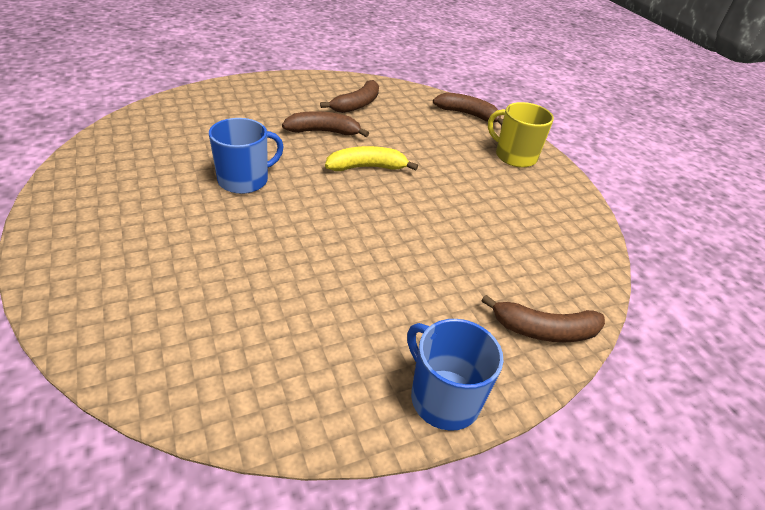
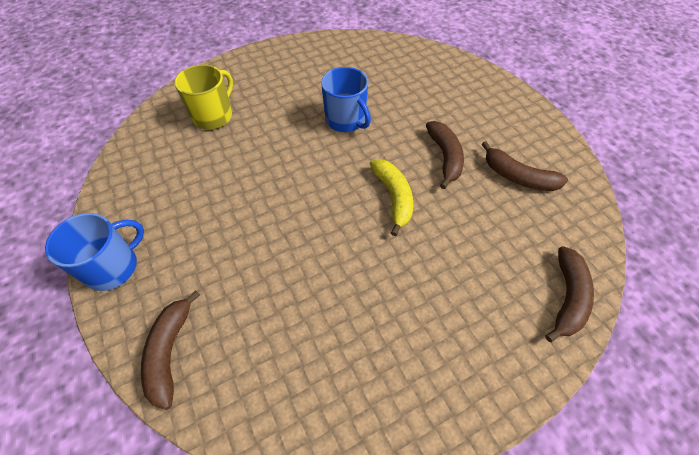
camera: 90 degrees right, 15 degrees up
yellow mug [488,102,554,167] -> yellow mug moved to [175,64,233,130]

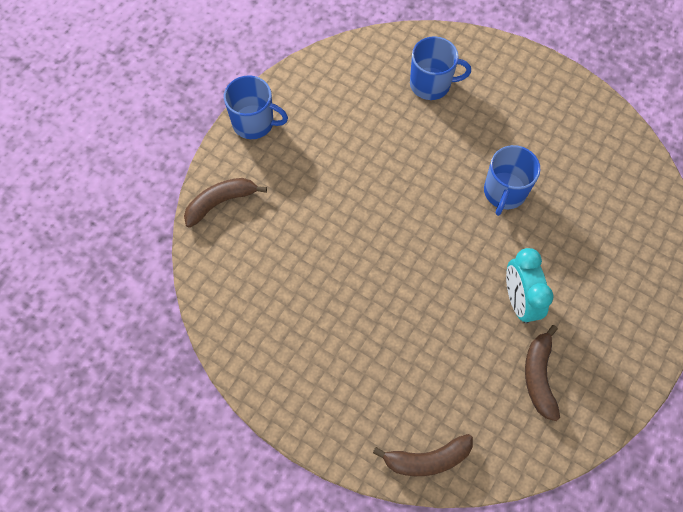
camera: 60 degrees right, 10 degrees up
yellow mug [175,64,233,130] -> blue mug [410,36,471,100]
yellow banana [370,159,413,236] -> none
brown banana [426,121,464,189] -> turquoise clock [506,248,553,324]

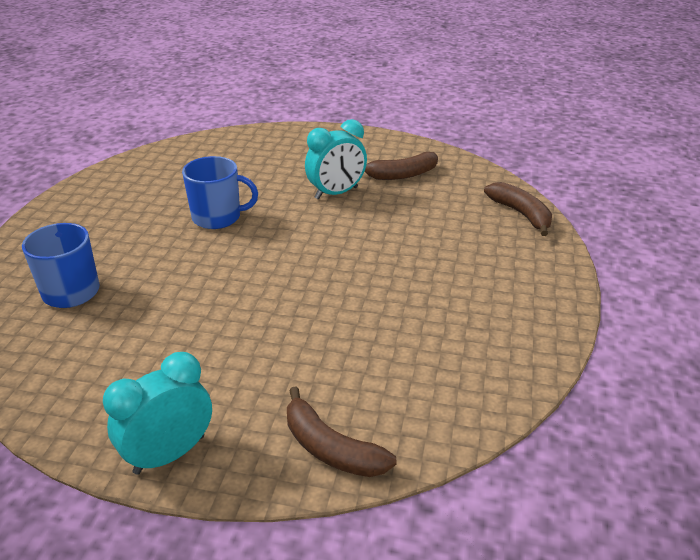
camera: 110 degrees left, 30 degrees down
blue mug [224,76,288,139] -> turquoise clock [103,352,212,475]

